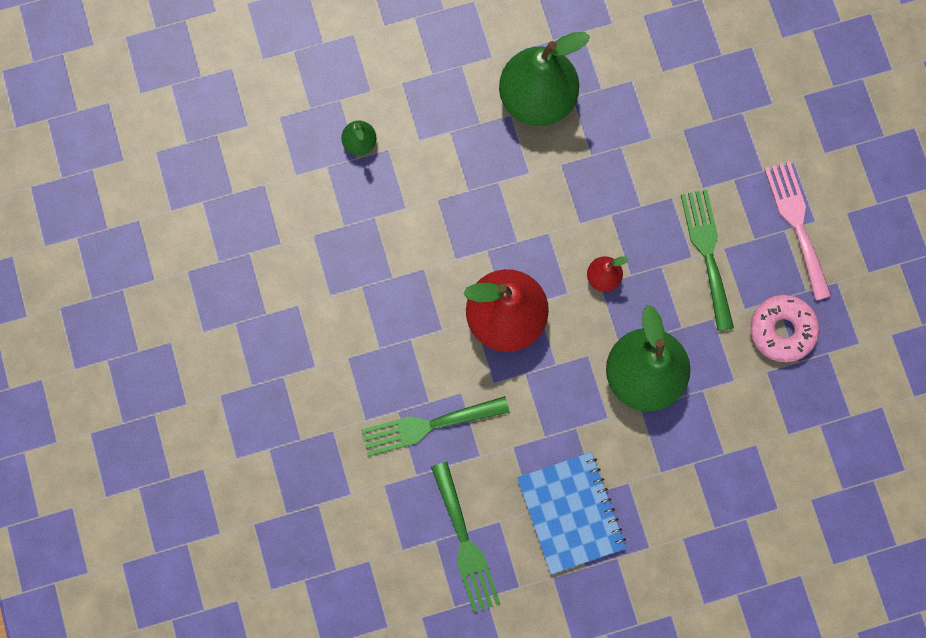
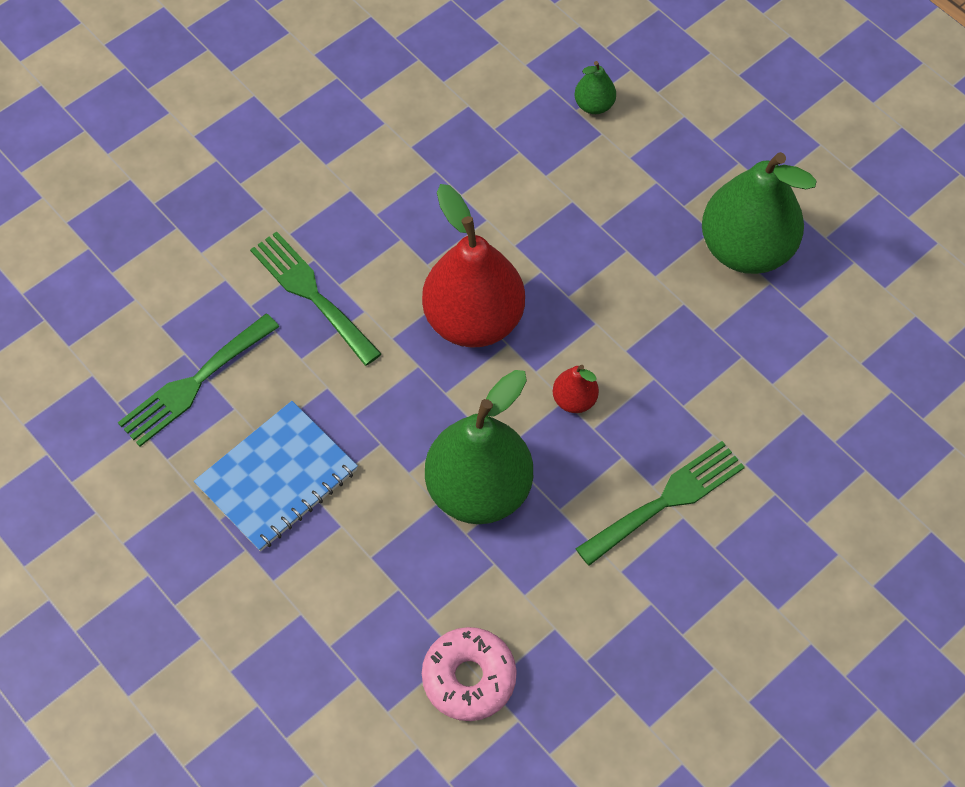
camera: 65 degrees right, 15 degrees down
pink donut [750,295,819,362] -> pink donut moved to [422,627,517,721]
pink fork [765,161,831,301] -> none

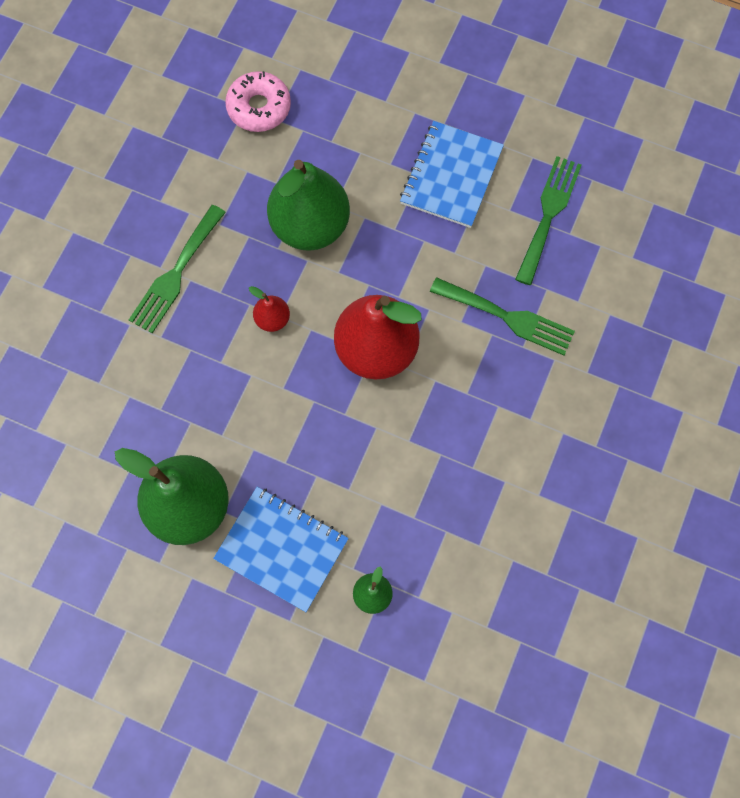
camera: 155 degrees right, 10 degrees up
none -> blue notebook [213,487,349,612]

